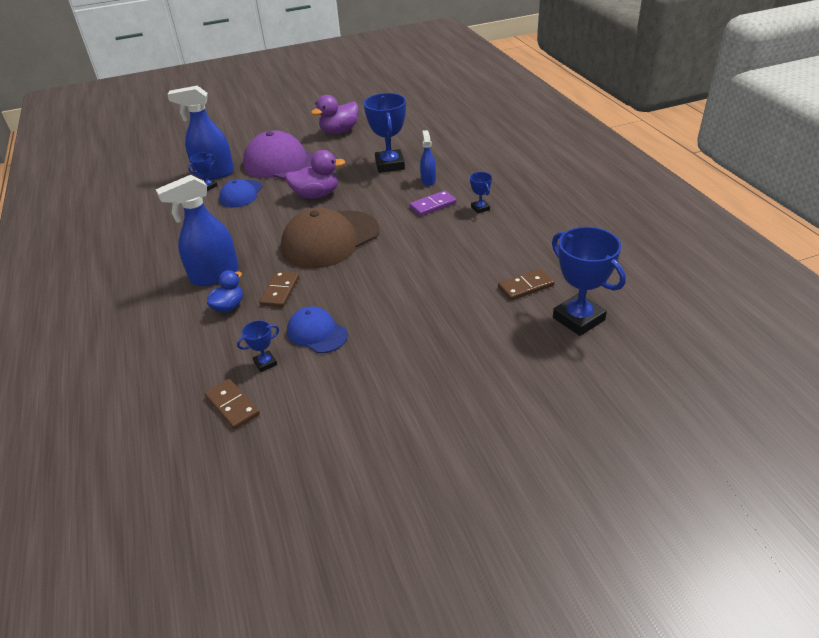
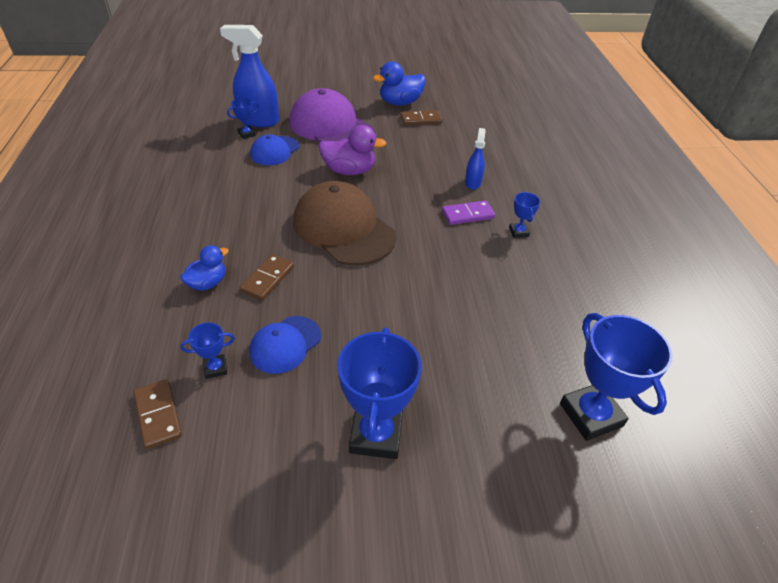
camera: 10 degrees right, 5 degrees up
blue spray bottle [156,175,239,286] -> none
brown cap [281,208,379,268] -> brown cap turned 75 degrees clockwise [293,181,396,265]
blue cap [287,306,348,353] -> blue cap turned 105 degrees counterclockwise [249,316,321,374]
purple duck [311,95,358,134] -> blue duck [373,61,426,105]
blue trophy [364,93,406,173] -> blue trophy moved to [337,328,422,459]
brown domino [498,268,555,301] -> brown domino moved to [400,110,443,125]

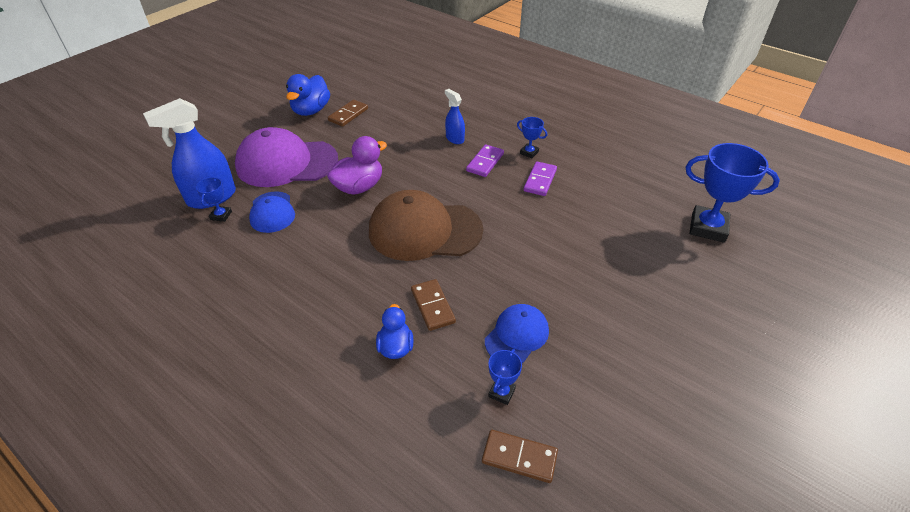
camera: 45 degrees left, 0 degrees up
blue cap [249,316,321,374] -> blue cap turned 135 degrees counterclockwise [485,304,549,363]
blue trophy [337,328,422,459] -> none
none -> purple domino [524,161,557,196]

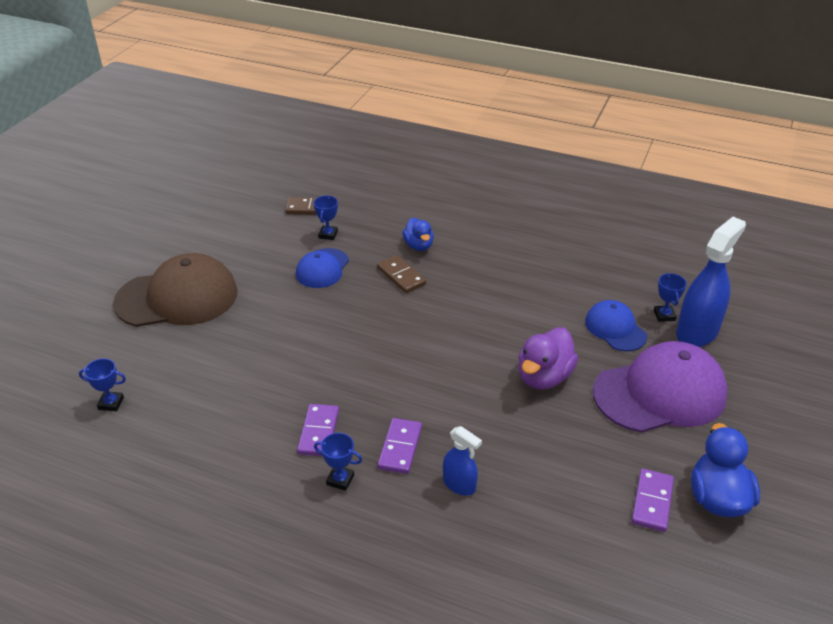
camera: 165 degrees right, 5 degrees down
brown domino [328,100,368,127] -> purple domino [632,468,674,532]
brown cap [369,190,483,261] -> brown cap moved to [113,253,238,327]
blue trophy [686,143,780,243] -> blue trophy [79,358,126,411], size x0.48

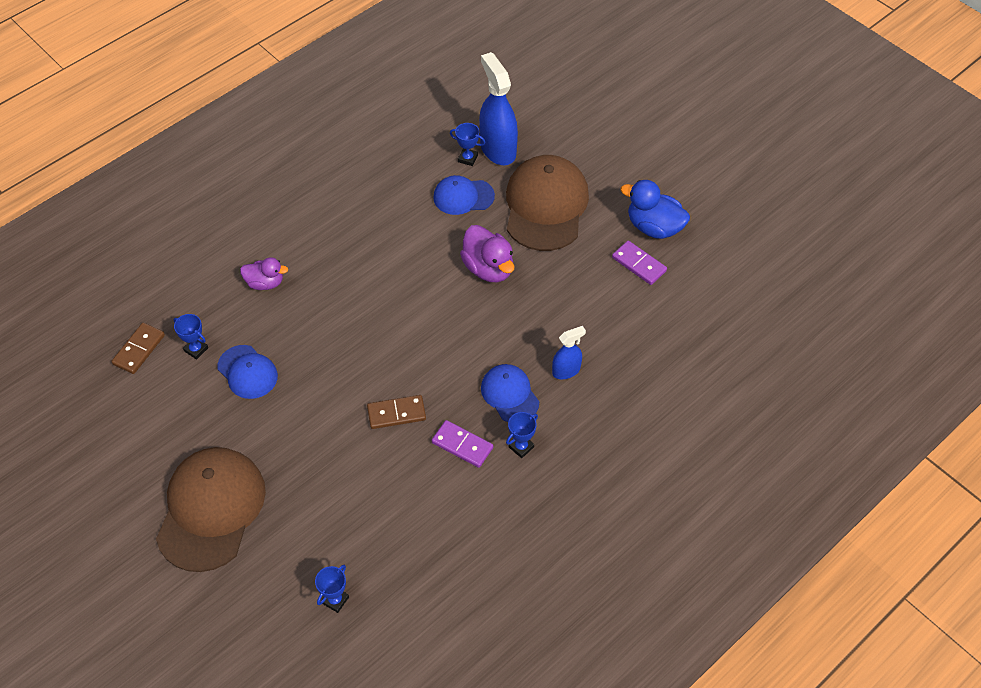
camera: 65 degrees left, 15 degrees up
brown domino [377,255,426,293] -> brown domino moved to [367,395,426,429]
purple domino [378,418,422,474] -> blue cap [481,364,539,422]
blue duck [402,218,434,251] -> purple duck [240,257,288,290]
purple cap [593,341,728,433] -> brown cap [506,155,589,251]

